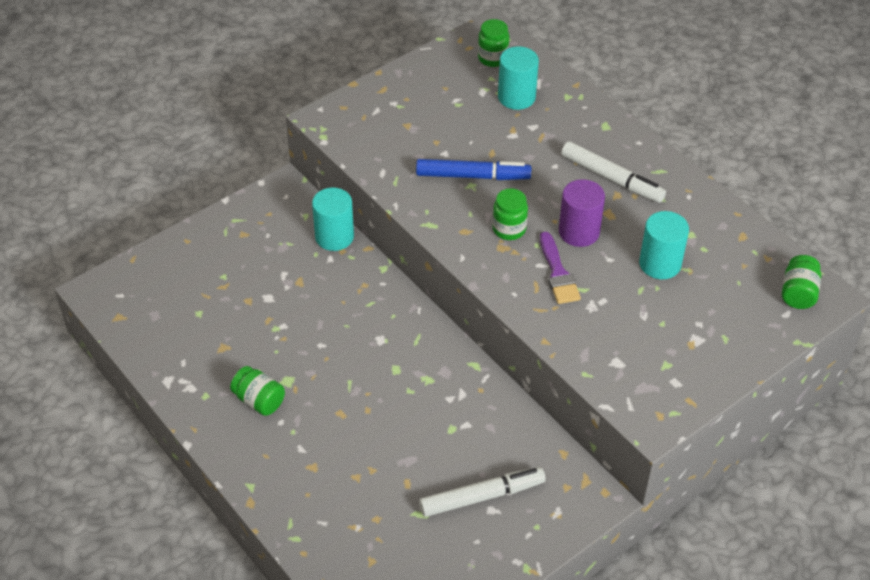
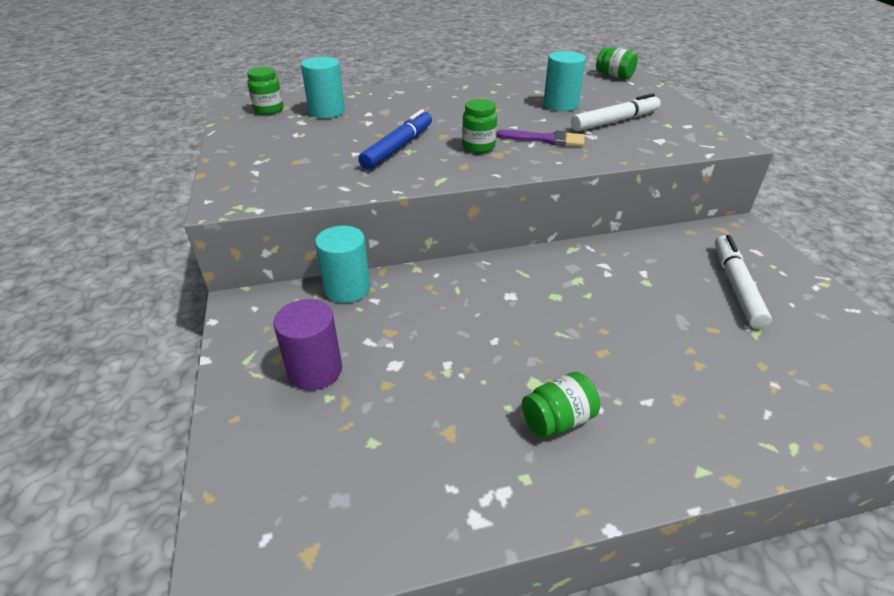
camera: 65 degrees left, 10 degrees down
purple cylinder [559,179,605,247] -> purple cylinder moved to [273,299,342,390]
white marker [561,141,666,203] -> white marker moved to [571,93,661,131]

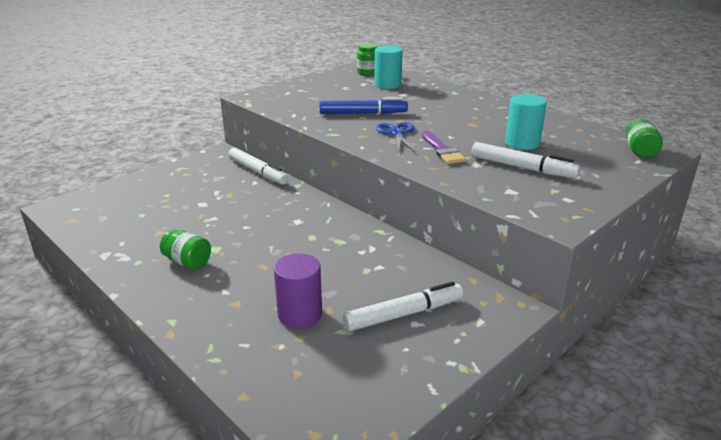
camera: 60 degrees right, 10 degrees down
purple cylinder [273,299,342,390] -> purple cylinder moved to [274,253,322,328]
turquoise cylinder [315,226,370,303] -> white marker [228,148,289,185]
green jar [462,99,497,153] -> blue scissors [376,122,415,152]

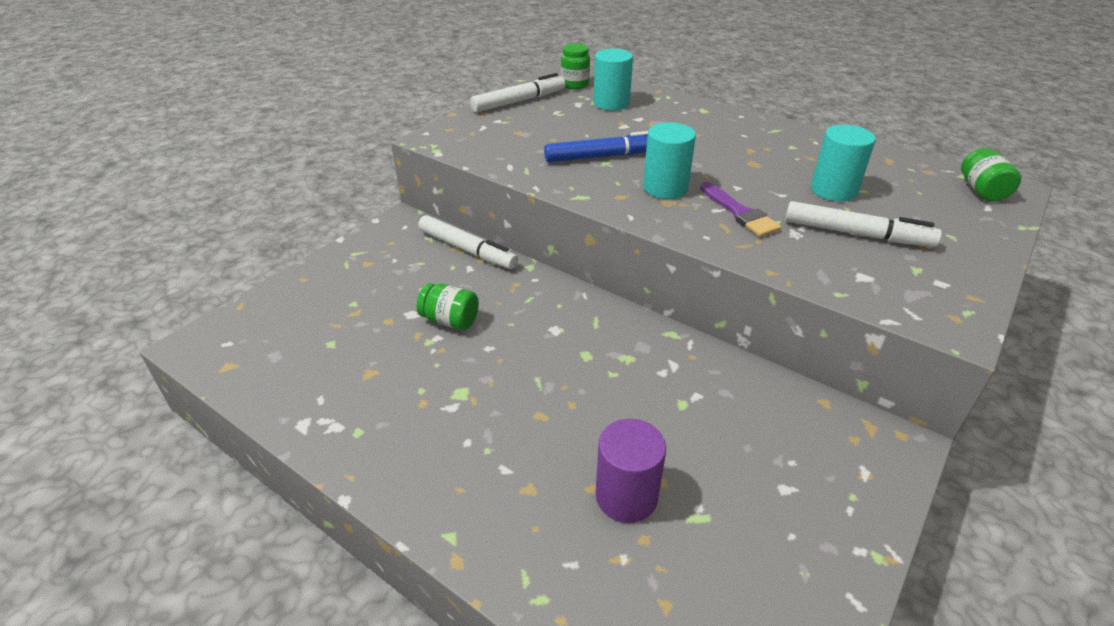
camera: 10 degrees left, 10 degrees up
green jar [160,229,211,270] -> green jar moved to [417,283,479,330]
white marker [343,282,463,331] -> white marker moved to [470,73,565,112]
blue scissors [376,122,415,152] -> turquoise cylinder [643,122,696,199]

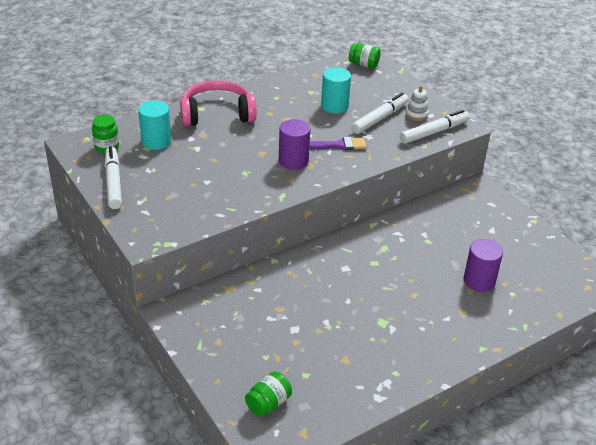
camera: 70 degrees left, 0 degrees up
green jar [417,283,479,330] -> green jar moved to [245,371,292,417]
white marker [418,215,518,269] -> white marker moved to [400,110,469,144]
blue marker [544,131,648,162] -> none
turquoise cylinder [643,122,696,199] -> purple cylinder [279,119,310,169]
none -> pink headphones [180,80,257,126]
none -> white stacking toy [405,85,429,121]

